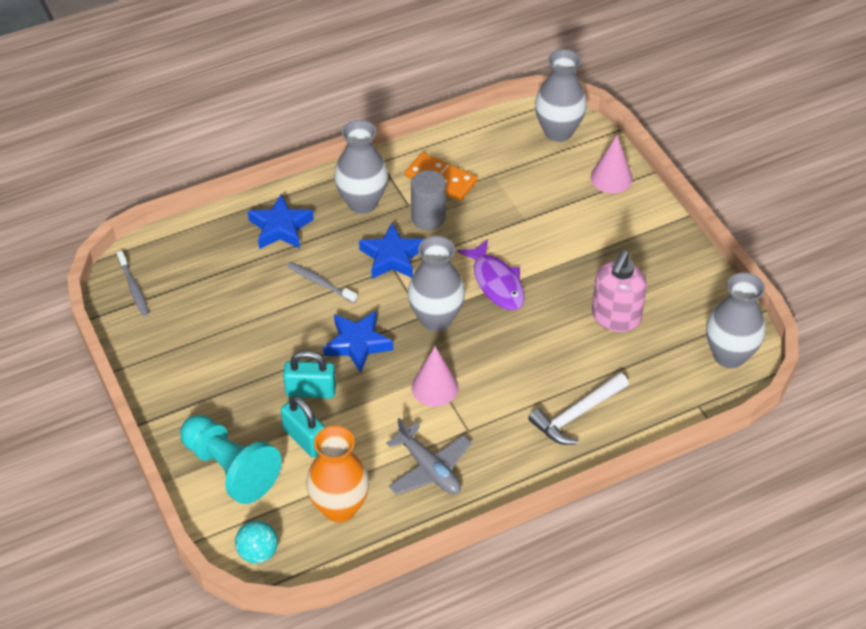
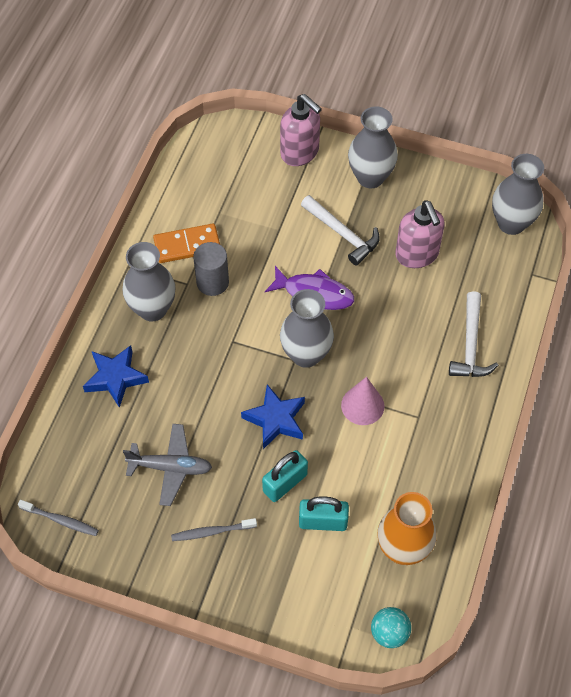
camera: 45 degrees left, 10 degrees up
turquoise pawn [180,415,282,504] -> none
grey toothbrush [287,262,357,303] -> grey toothbrush moved to [171,518,257,541]
blue star [359,223,424,279] -> none
grey plane [386,418,472,495] -> grey plane moved to [123,424,212,506]
grey vase [535,49,587,142] -> grey vase moved to [348,106,398,188]
pink cone [591,135,633,193] -> pink soap dispenser [280,94,322,166]
none -> white hammer [301,195,380,266]

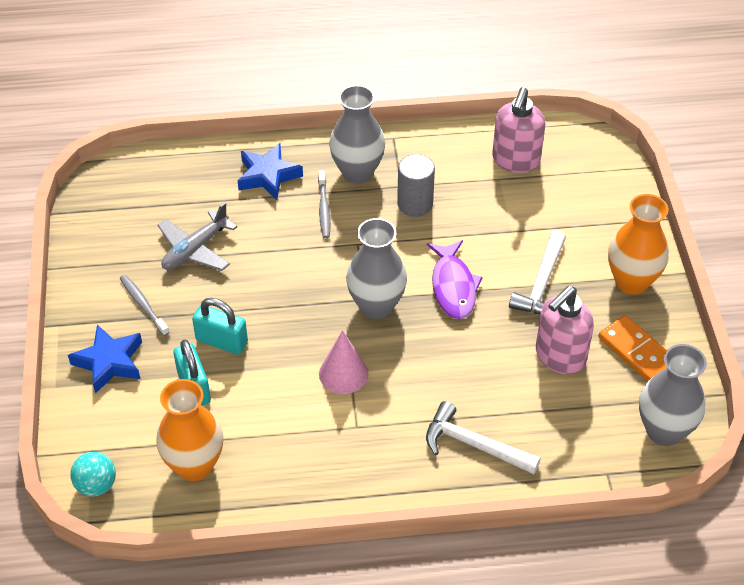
camera: 65 degrees right, 10 degrees down
grey toothbrush [18,500,99,536] -> grey toothbrush moved to [318,170,331,238]
grey plane [123,424,212,506] -> grey plane turned 60 degrees clockwise [157,202,237,271]
orange domino [153,224,220,263] -> orange domino moved to [599,315,667,382]
blue star [241,384,305,449] -> blue star moved to [68,324,142,394]
pink soap dispenser [280,94,322,166] -> pink soap dispenser moved to [492,87,546,173]
grey vase [348,106,398,188] -> orange vase [608,194,669,295]
white hammer [449,291,498,377] -> white hammer turned 45 degrees clockwise [426,401,541,474]

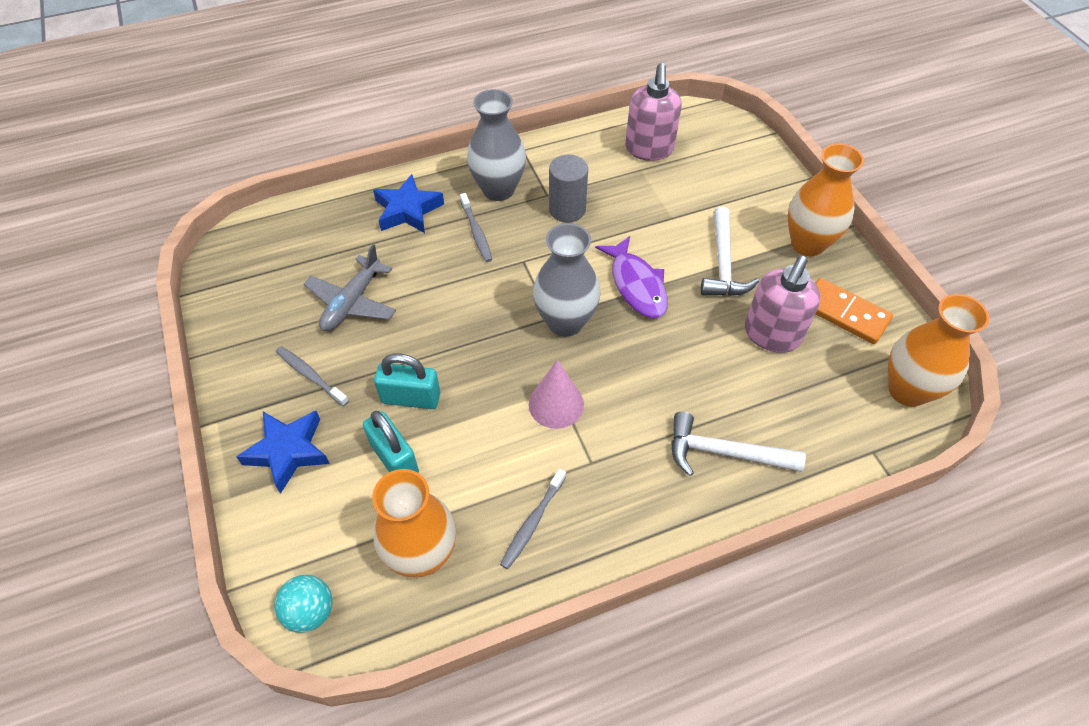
camera: 15 degrees left, 5 degrees up
grey vase [639,344,707,446] -> orange vase [888,294,989,407]
none -> grey toothbrush [500,469,566,569]

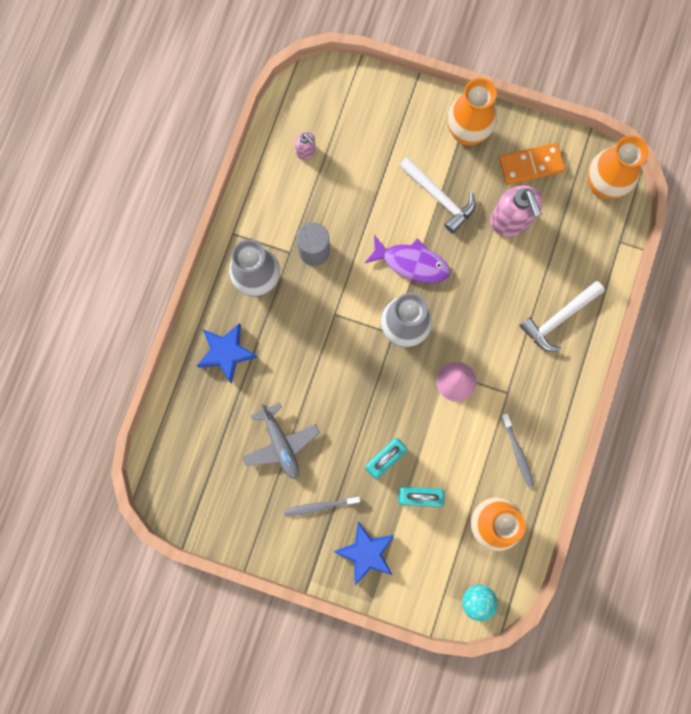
camera: 50 degrees left, 25 degrees up
grey toothbrush [460,193,492,262] -> none
pink soap dispenser [625,63,682,161] -> pink soap dispenser [295,132,316,160], size x0.50

